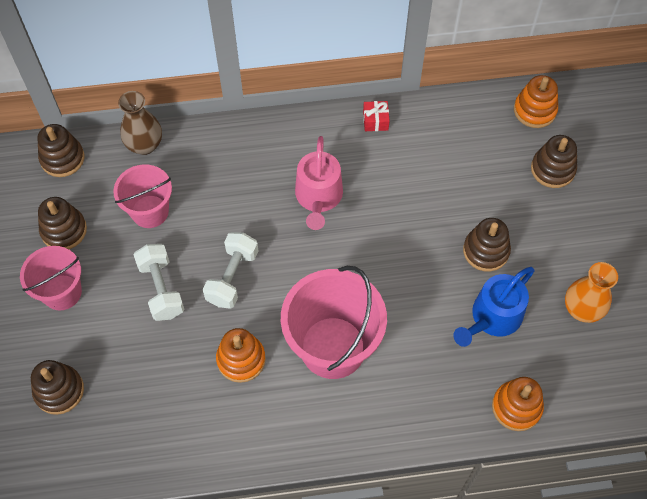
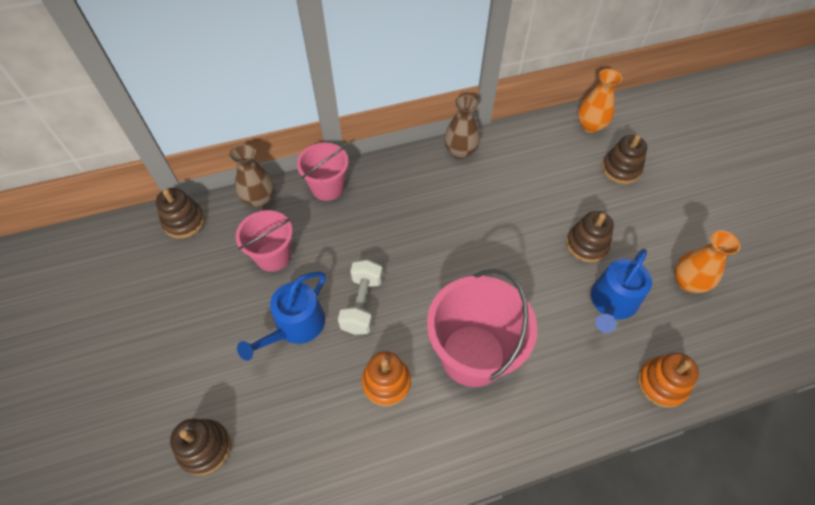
camera: 10 degrees left, 5 degrees down
pink bucket [20,246,82,310] -> pink bucket moved to [297,143,349,201]
brown stacking toy [38,197,87,249] -> none
white dumbbell [133,244,185,321] -> blue watering can [237,271,326,361]
pink watering can [295,136,343,230] -> none
red gift [363,101,390,131] -> brown vase [444,95,480,159]
orange stacking toy [514,75,558,128] -> orange vase [578,69,622,133]

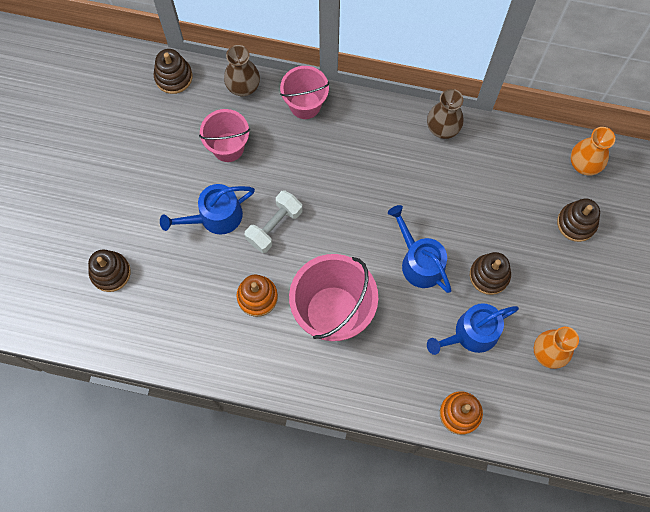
camera: 30 degrees right, 15 degrees up
none -> blue watering can [388,205,452,293]

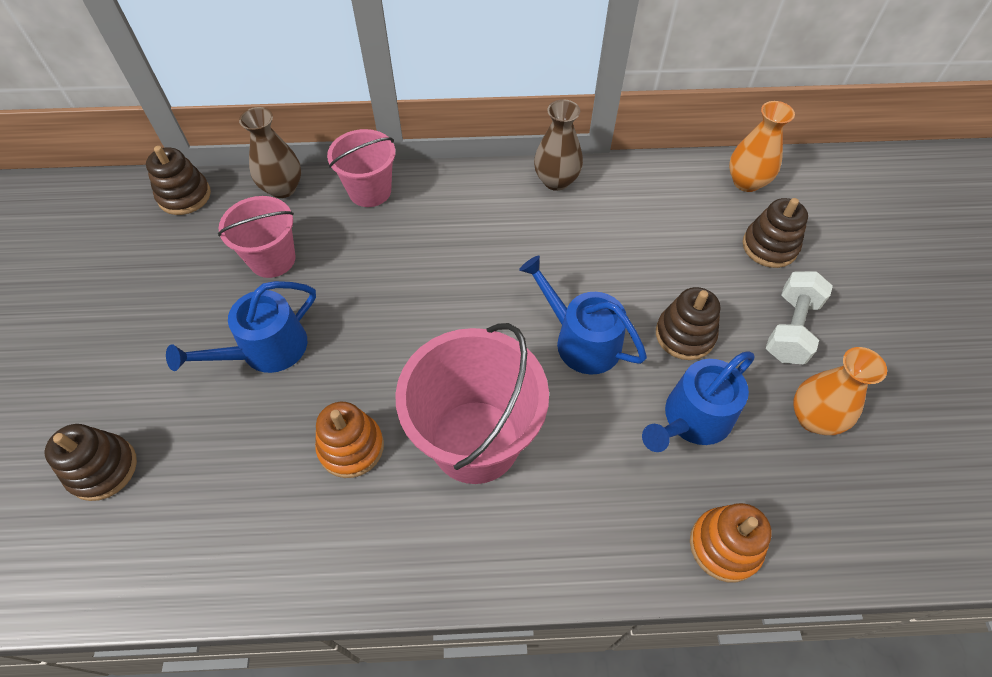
camera: 15 degrees left, 15 degrees down
white dumbbell [245,190,303,253] -> white dumbbell moved to [766,271,833,364]

